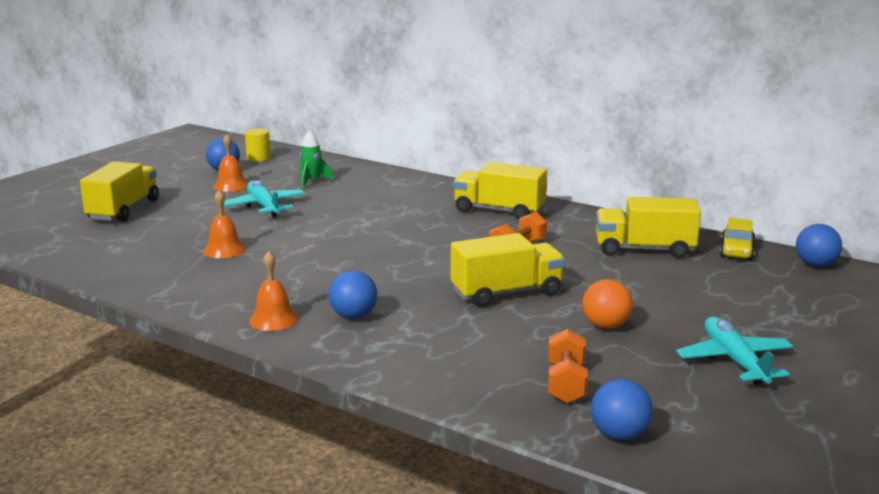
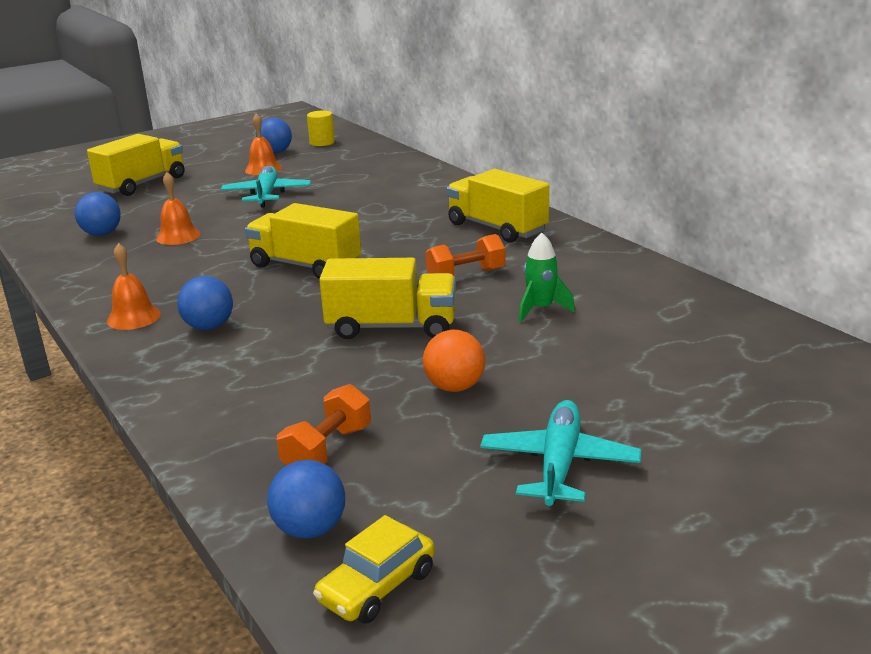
camera: 25 degrees right, 5 degrees up
green rocket [300,130,334,189] -> green rocket moved to [519,233,575,322]
yellow truck [596,197,701,258] -> yellow truck moved to [245,203,361,279]
yellow car [720,218,755,260] -> yellow car moved to [313,515,435,624]
blue ball [796,224,842,267] -> blue ball moved to [75,192,121,236]

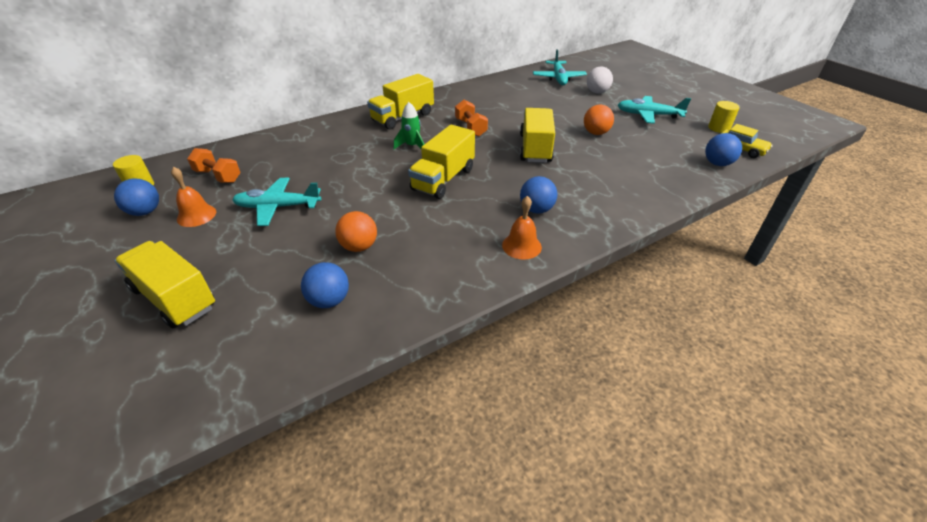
camera: 90 degrees left, 15 degrees up
orange bell [156,172,200,245] -> orange ball [335,211,377,252]
orange dumbbell [277,384,371,465] -> orange dumbbell moved to [187,148,240,183]
green rocket [519,233,575,322] -> green rocket moved to [394,102,424,149]
none -> turquoise plane [533,49,587,85]
none -> white ball [587,67,613,94]
none -> yellow cylinder [708,101,740,133]

